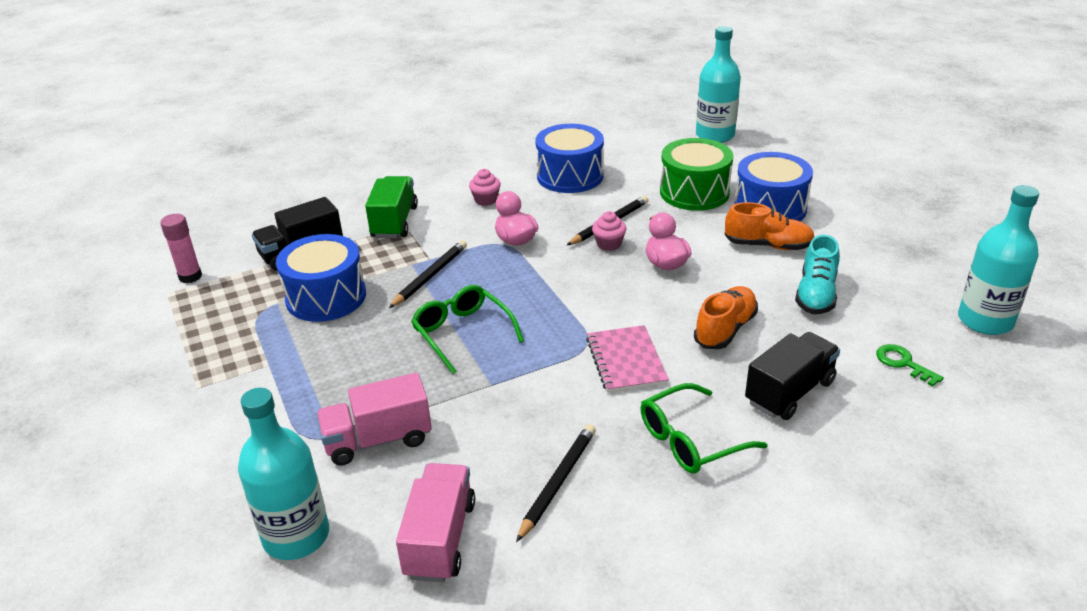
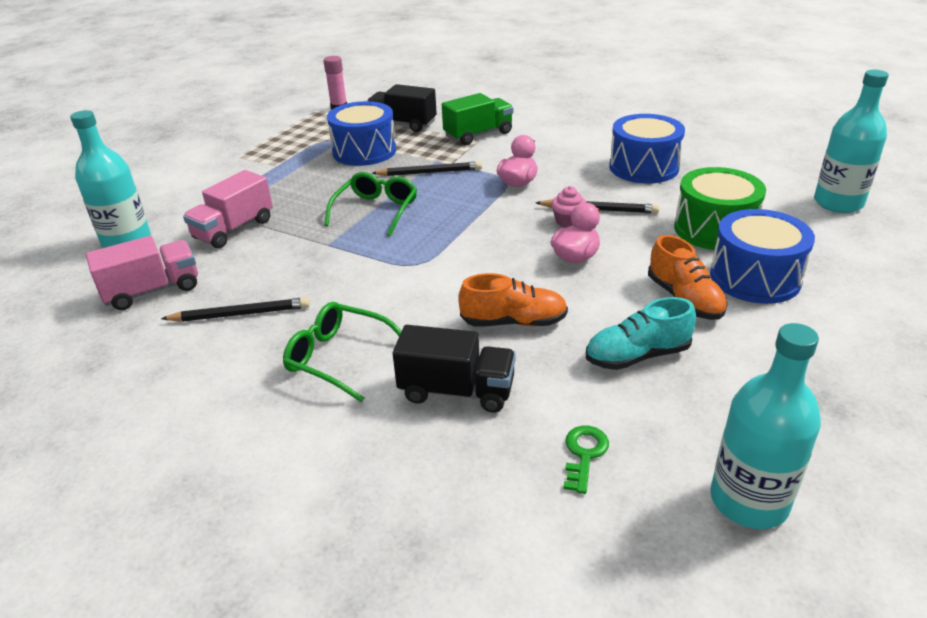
camera: 55 degrees right, 0 degrees up
pink truck [316,373,432,466] -> pink truck turned 90 degrees counterclockwise [183,170,273,248]
pink cupcake [469,169,501,206] -> none
pink notebook [586,325,669,393] -> none

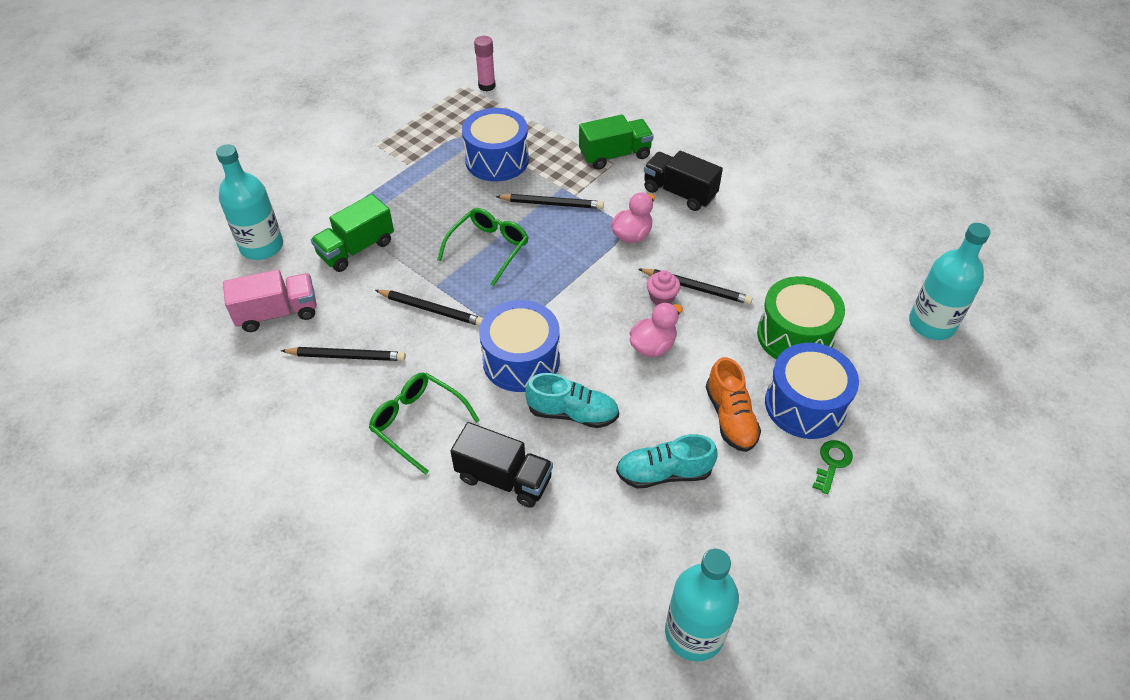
camera: 10 degrees right, 15 degrees up
pink truck [183,170,273,248] -> green truck [311,194,394,272]
black truck [368,84,437,132] -> black truck moved to [644,151,723,211]
orange shoe [458,273,568,326] -> turquoise shoe [525,373,619,428]
green key [563,426,609,494] -> green key moved to [812,440,853,494]
blue drum [609,114,685,184] -> blue drum moved to [479,300,560,392]
none -> black pencil [375,290,483,326]

